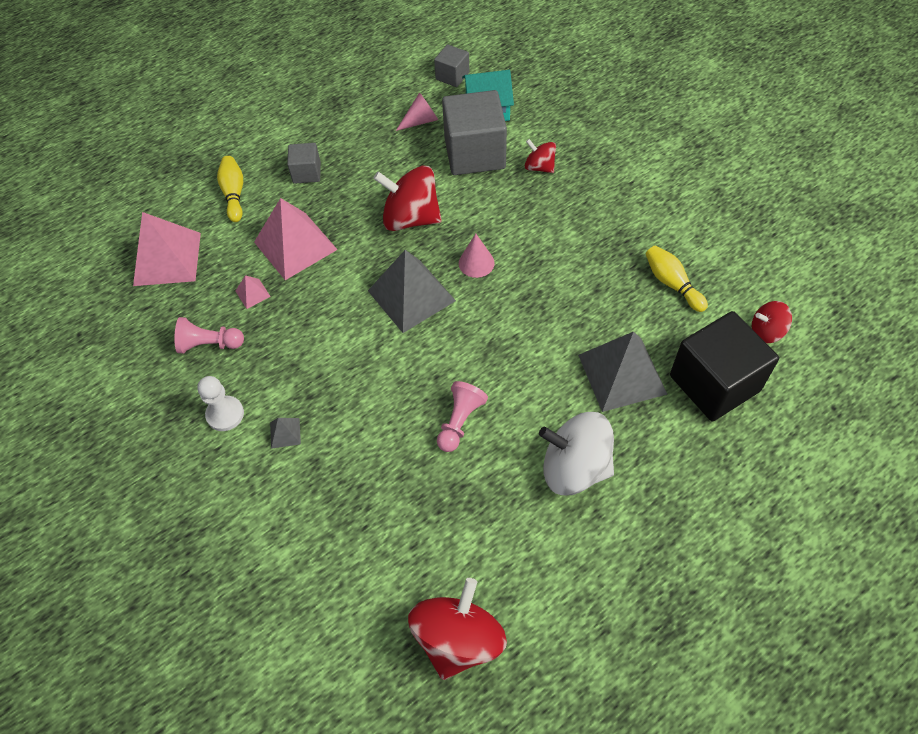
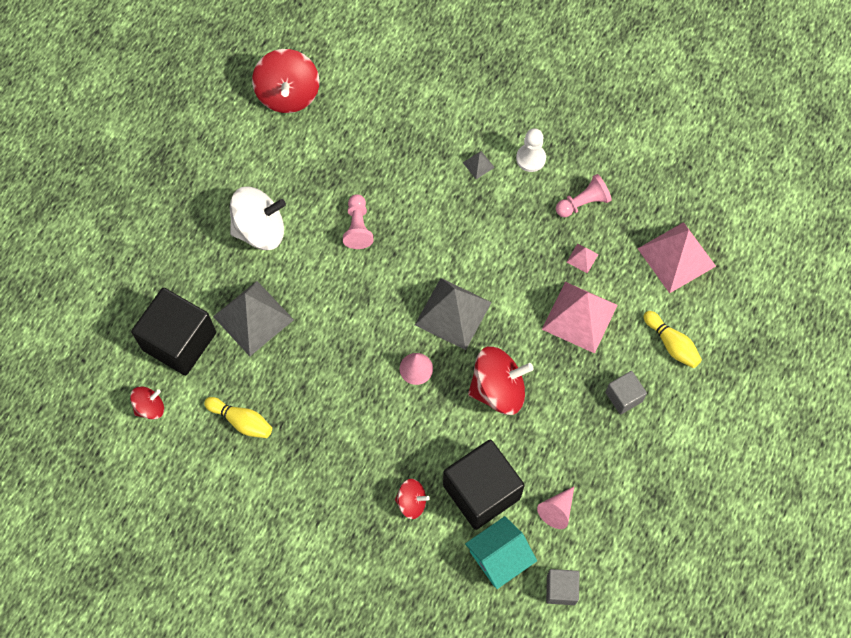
camera: 150 degrees right, 10 degrees up
grey cube [442,90,507,175] -> black cube [443,440,525,530]

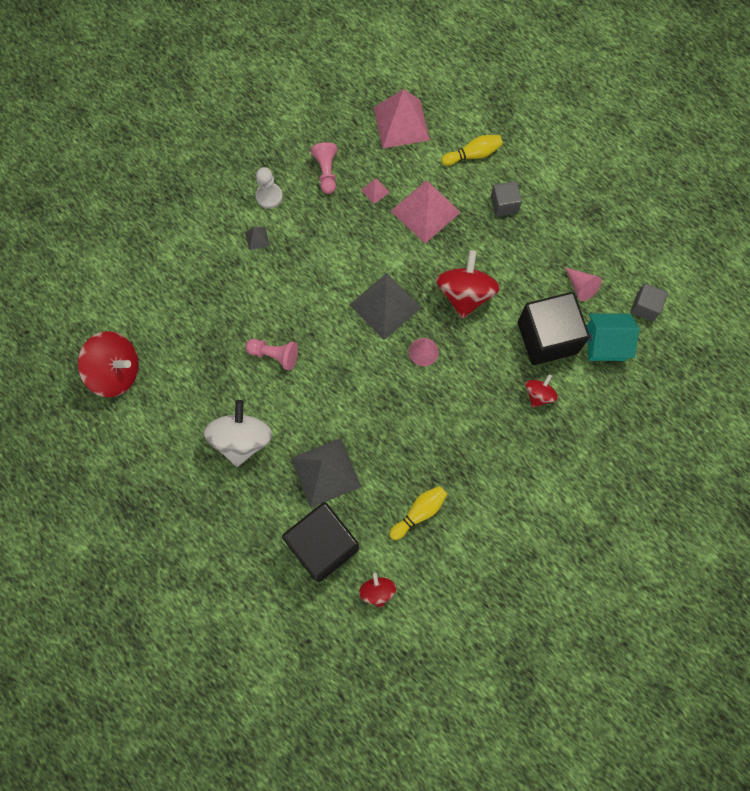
camera: 70 degrees left, 5 degrees up
turquoise house [465,516,537,589] -> turquoise house turned 75 degrees counterclockwise [587,314,639,361]

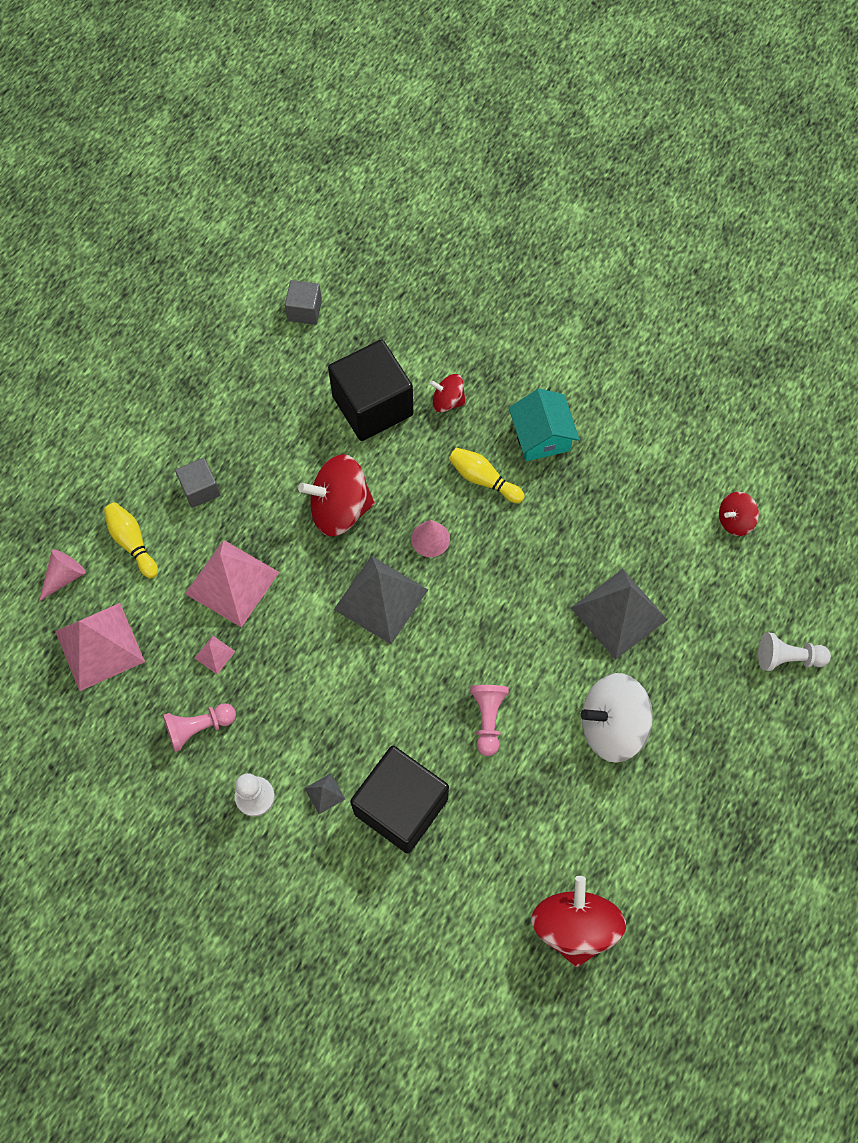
camera: 105 degrees left, 5 degrees down
black cube [282,502,359,582] -> black cube moved to [350,746,449,854]
yellow bowling pin [389,486,447,540] -> yellow bowling pin moved to [449,447,525,503]
pink cone [565,268,602,301] -> pink cone moved to [39,549,86,601]
turquoise house [587,314,639,361] -> turquoise house moved to [509,388,580,461]
none -> white pawn [758,632,831,671]

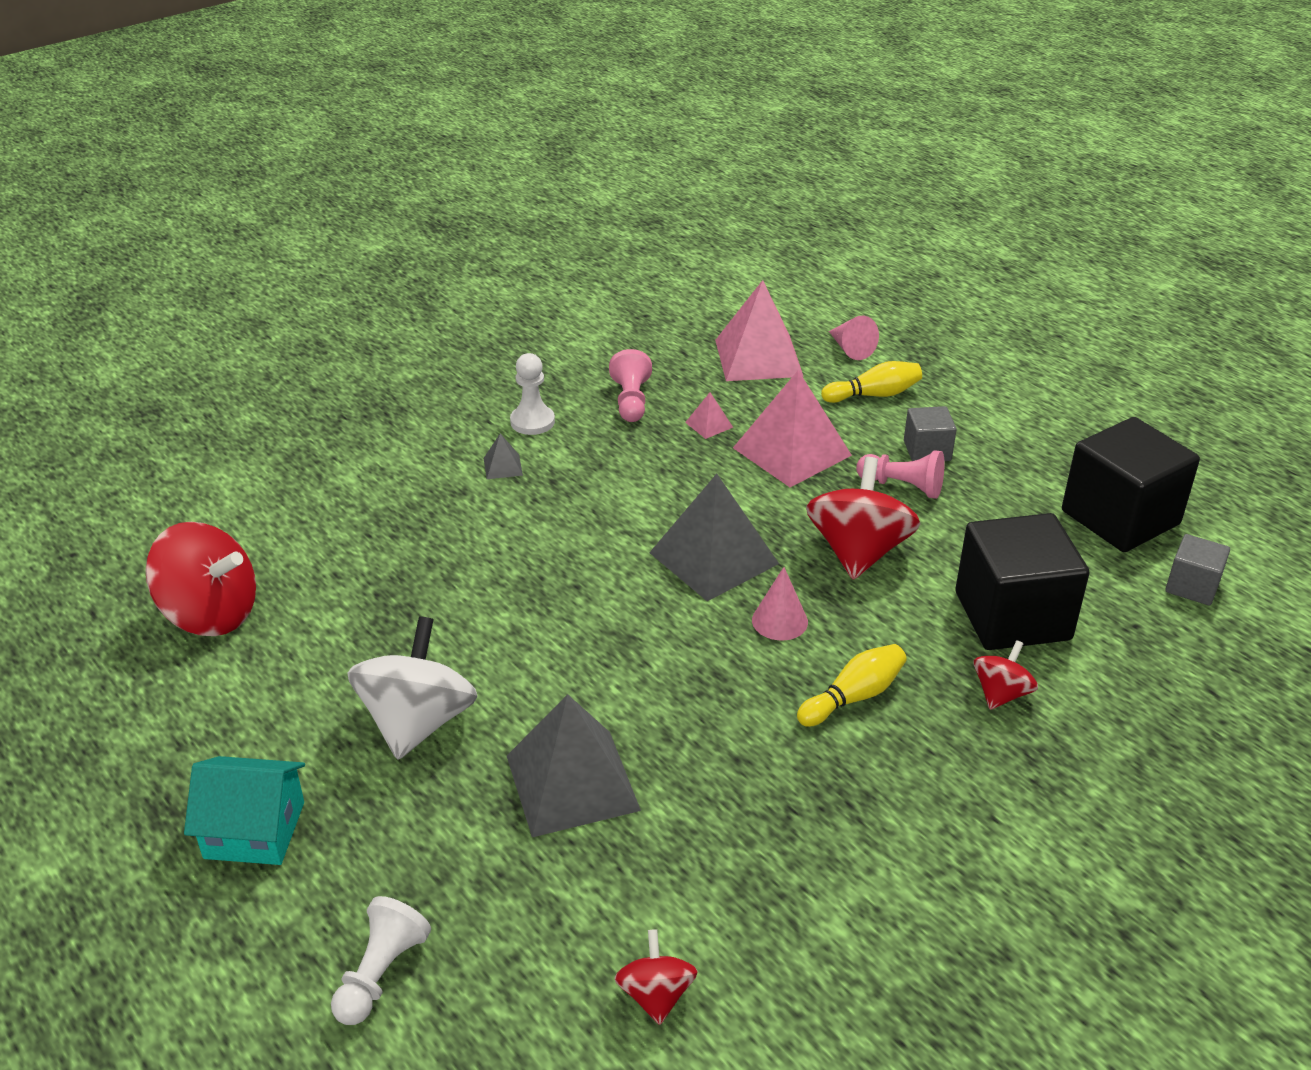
camera: 110 degrees right, 30 degrees down
black cube [350,746,449,854] -> black cube moved to [1062,417,1200,552]
pink pawn [470,685,509,756] -> pink pawn moved to [856,450,945,499]
turquoise house [509,388,580,461] -> turquoise house moved to [184,756,305,865]

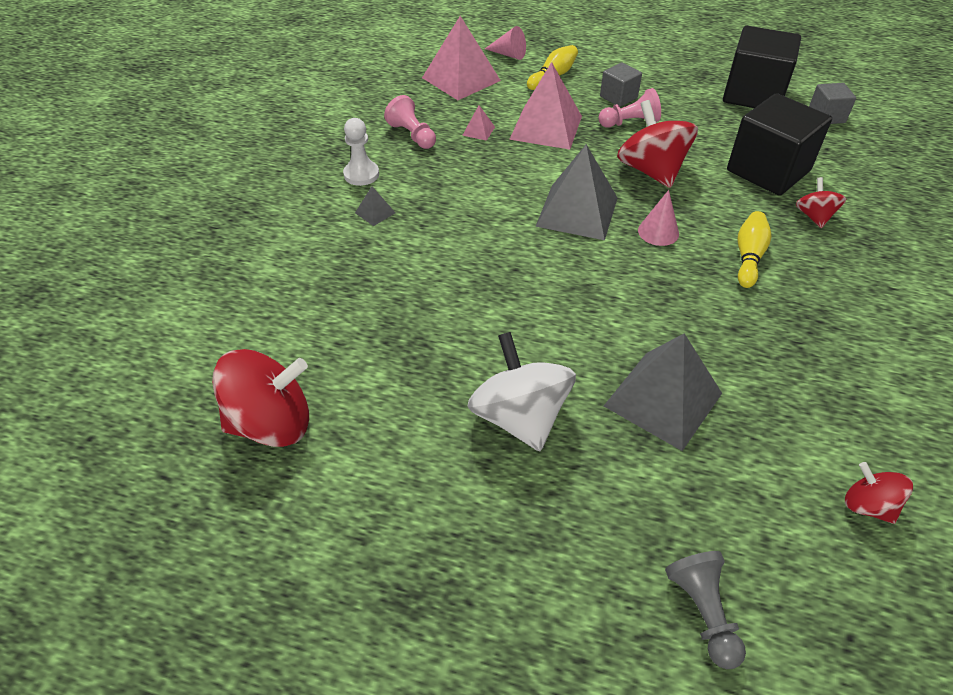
camera: 35 degrees left, 10 degrees up
turquoise house [184,756,305,865] -> none
white pawn [331,896,431,1025] -> grey pawn [665,551,746,669]

